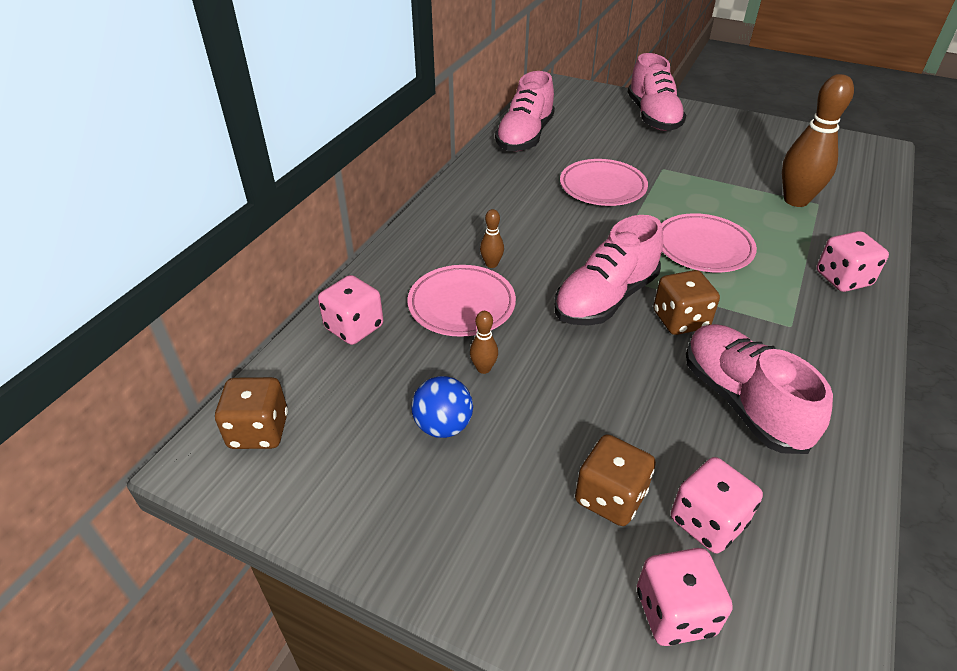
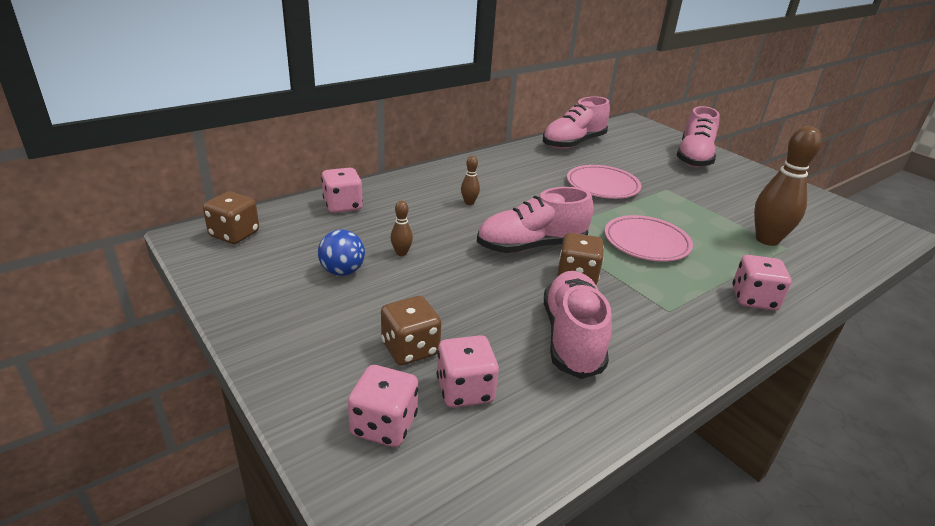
camera: 25 degrees right, 10 degrees down
pink plate [408,265,516,337] -> none

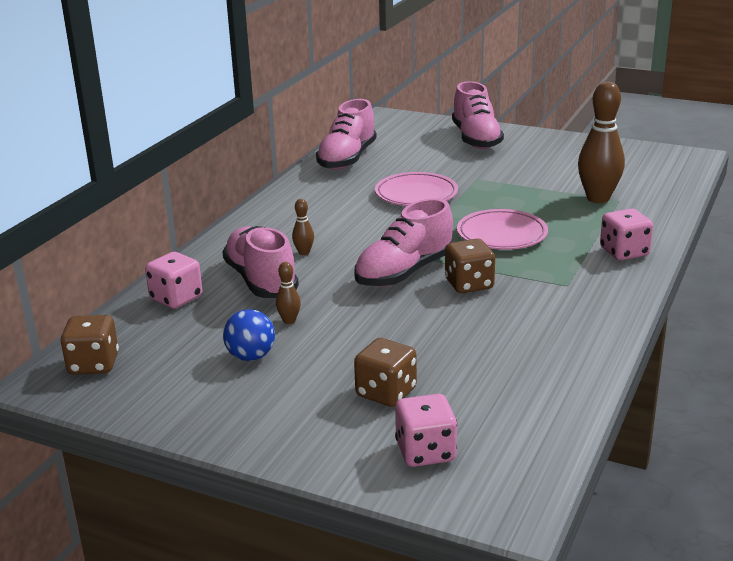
camera: 25 degrees left, 5 degrees down
pink dice [437,335,499,408] -> none
pink shoe [544,271,612,379] -> pink shoe moved to [222,226,299,298]

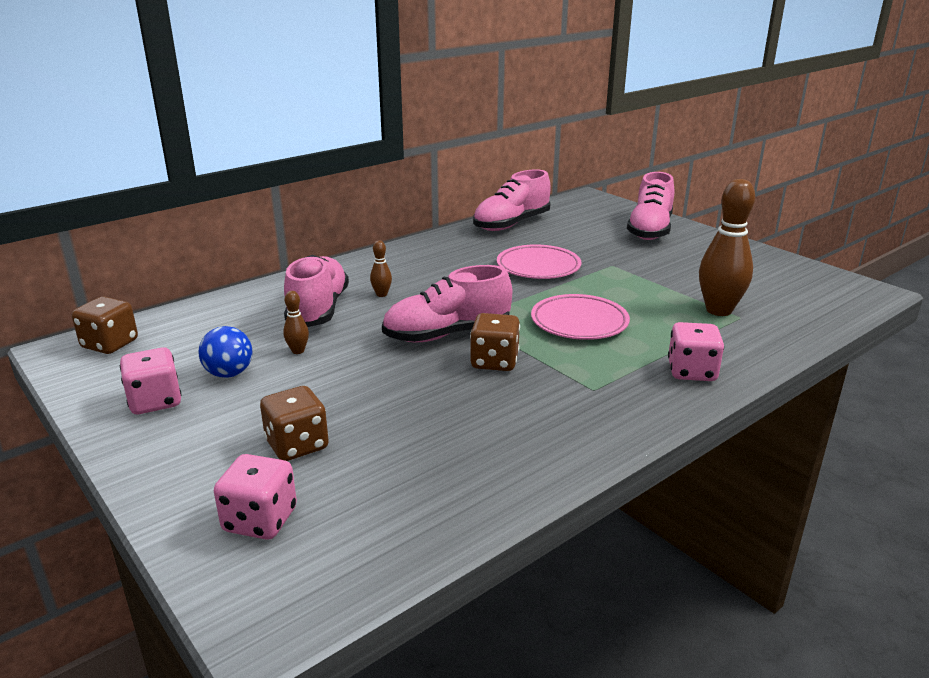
camera: 25 degrees right, 0 degrees up
pink dice [145,252,203,309] -> pink dice moved to [120,347,181,414]

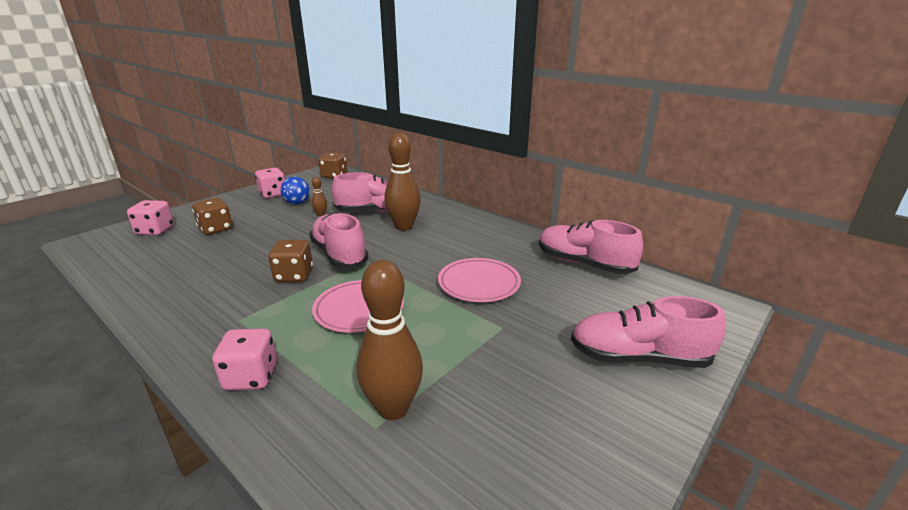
camera: 80 degrees right, 0 degrees up
brown bowling pin [370,240,392,297] -> brown bowling pin [384,133,421,231], size x2.24

